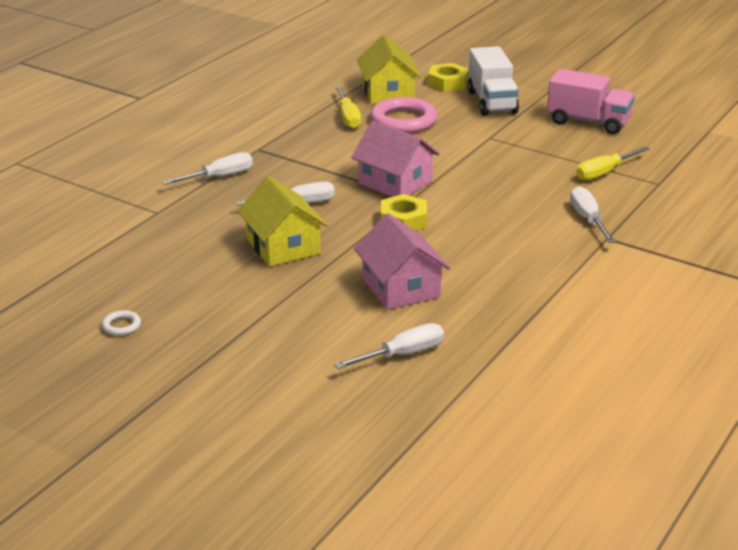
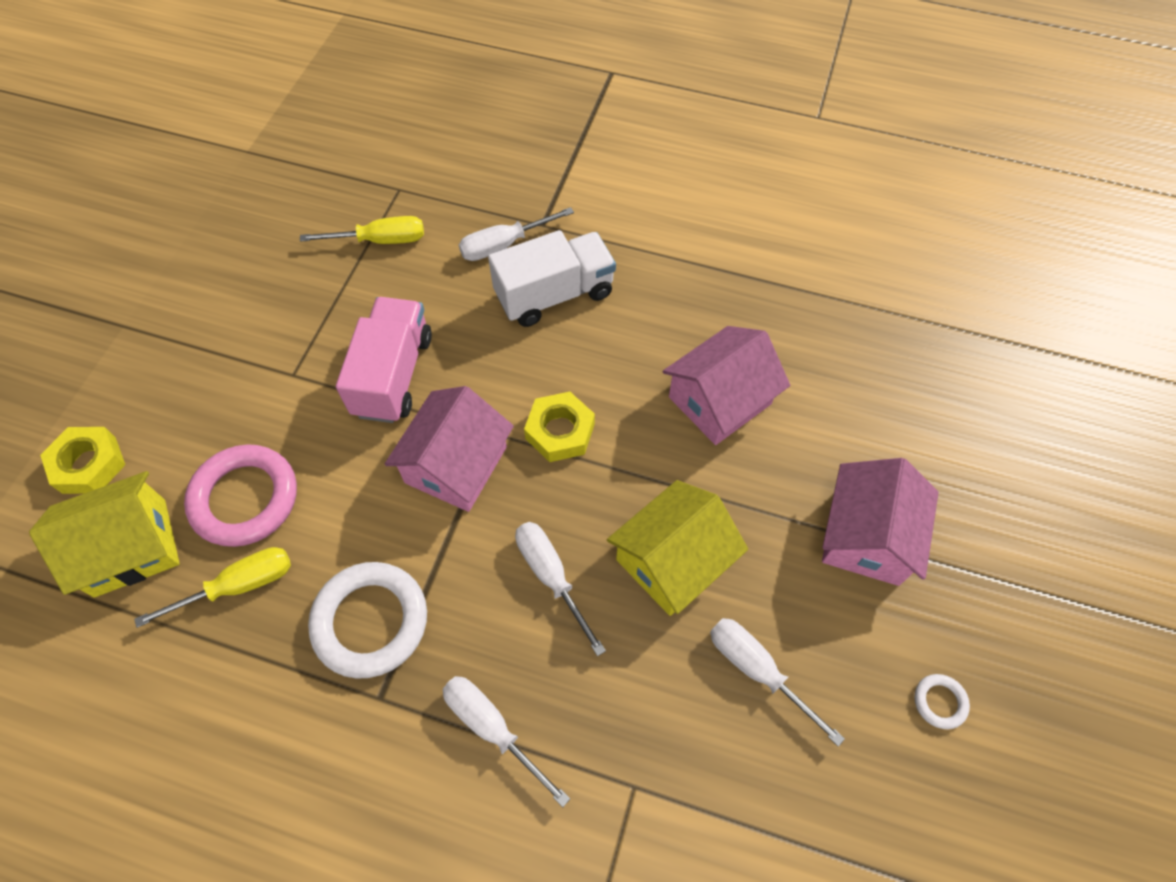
camera: 105 degrees left, 30 degrees up
white screwdriver [334,323,444,369] -> white screwdriver moved to [710,618,845,747]
white truck [467,46,519,116] -> white truck moved to [488,230,616,327]
pink truck [547,69,635,134] -> pink truck moved to [336,297,432,423]
yellow screwdriver [576,146,649,181] -> yellow screwdriver turned 45 degrees counterclockwise [300,216,424,244]
none -> white ring [308,562,427,679]
none -> pink house [822,458,939,586]

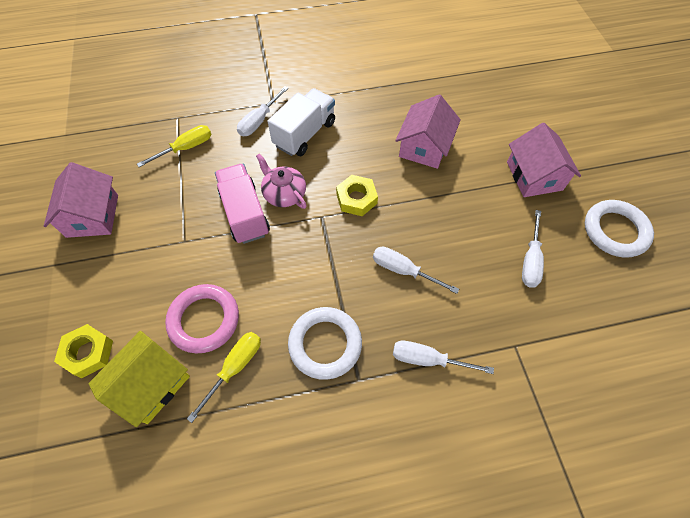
camera: 30 degrees left, 0 degrees up
pink house [384,386,514,512] -> pink house moved to [44,162,118,238]
yellow house [607,480,748,616] -> none
white screwdriver [710,618,845,747] -> white screwdriver turned 90 degrees counterclockwise [522,210,544,287]
white ring [914,674,970,729] -> white ring [585,200,654,258], size x2.28
none -> pink teapot [256,153,307,209]

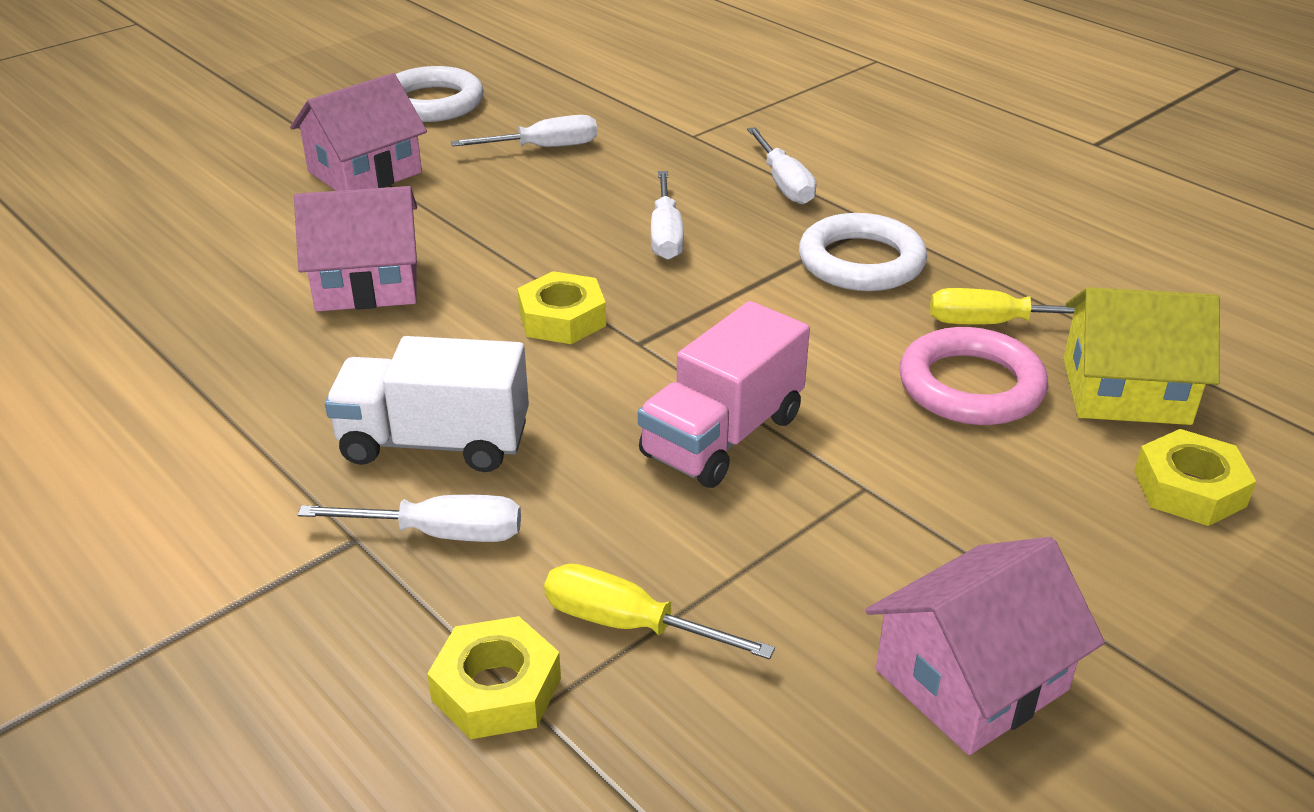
camera: 120 degrees left, 25 degrees down
pink teapot [256,153,307,209] -> none
none -> yellow nut [427,616,561,739]

